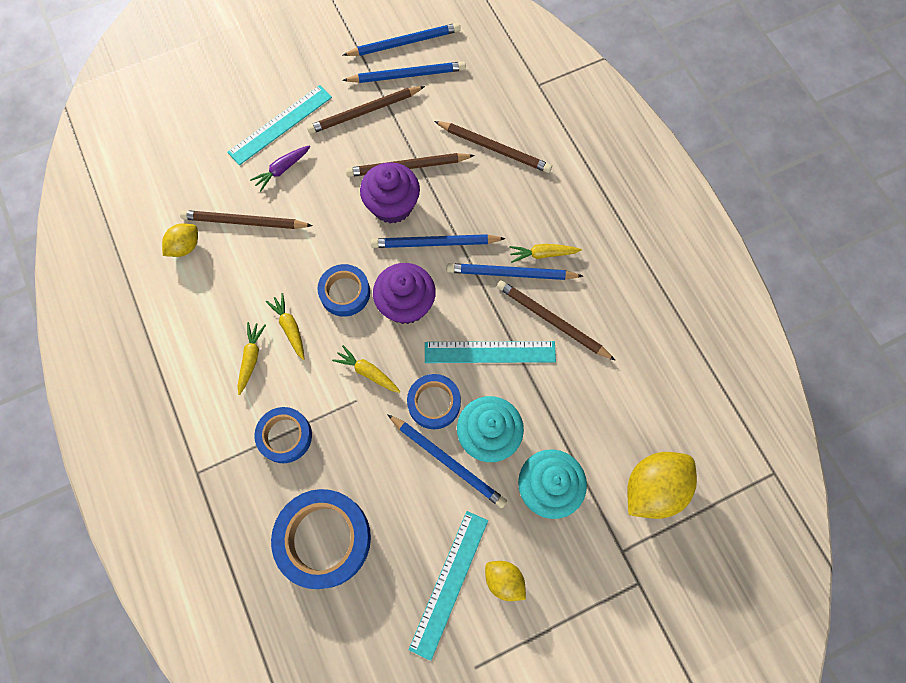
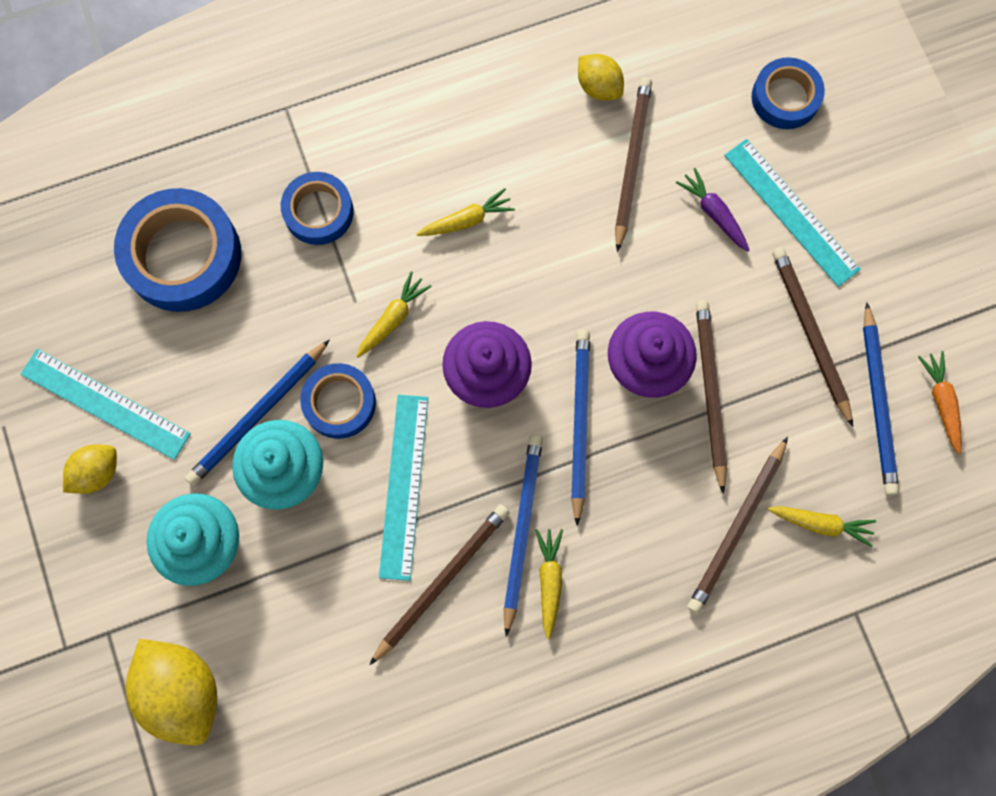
camera: 95 degrees right, 5 degrees up
yellow carrot [237,322,266,395] -> yellow carrot moved to [768,506,876,547]
blue tape [317,264,370,317] -> blue tape moved to [751,57,825,129]
blue pencil [343,23,461,56] -> orange carrot [918,351,962,454]

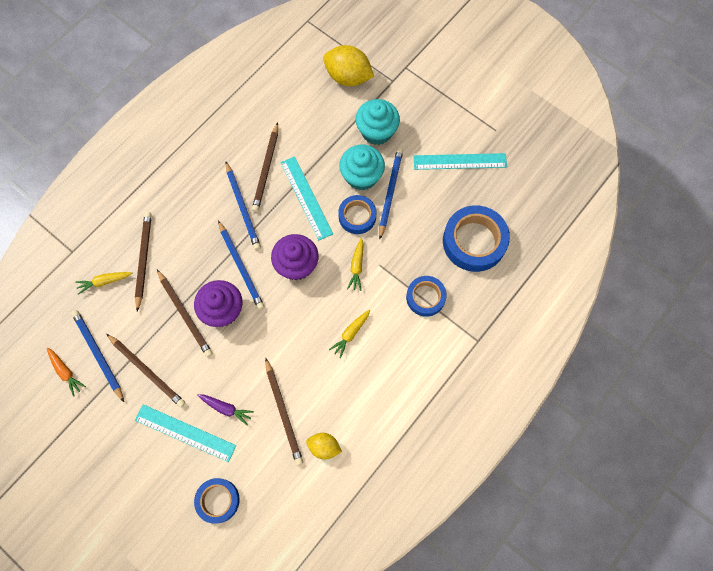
camera: 150 degrees right, 5 degrees down
yellow lemon [63,444,117,494] -> none
yellow carrot [535,529,563,639] -> none

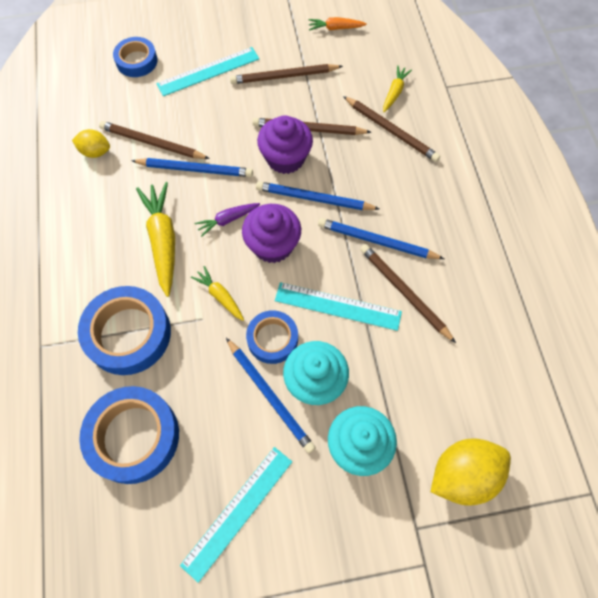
camera: 130 degrees right, 5 degrees down
blue pencil [71,310,124,402] -> blue pencil moved to [132,158,253,177]
purple carrot [197,394,254,426] -> purple carrot moved to [194,203,260,237]
yellow lemon [306,433,342,459] -> yellow lemon turned 45 degrees clockwise [72,129,110,158]
yellow carrot [329,309,370,358] -> yellow carrot [136,182,175,297], size x1.84
blue tape [406,276,447,317] -> blue tape [78,286,171,375], size x1.67

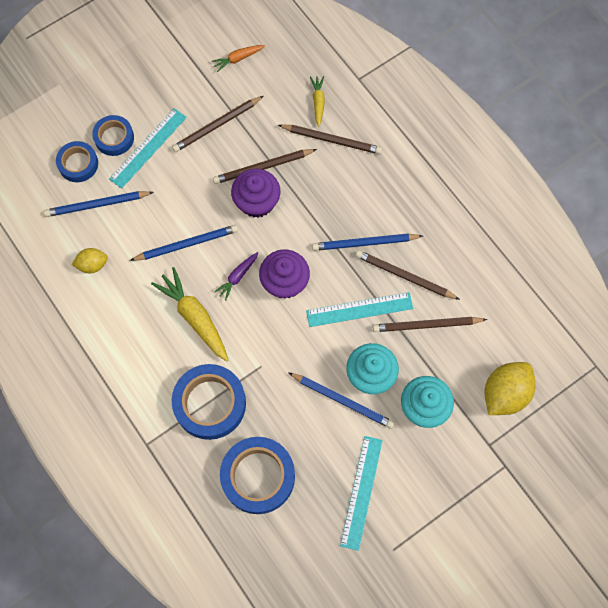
camera: 25 degrees left, 5 degrees up
brown pencil [99,121,210,159] -> brown pencil moved to [373,317,487,332]
yellow carrot [191,266,244,321] -> none
blue tape [246,310,298,364] -> blue tape moved to [92,115,134,156]
blue pencil [256,181,379,210] -> blue pencil moved to [44,191,154,217]

